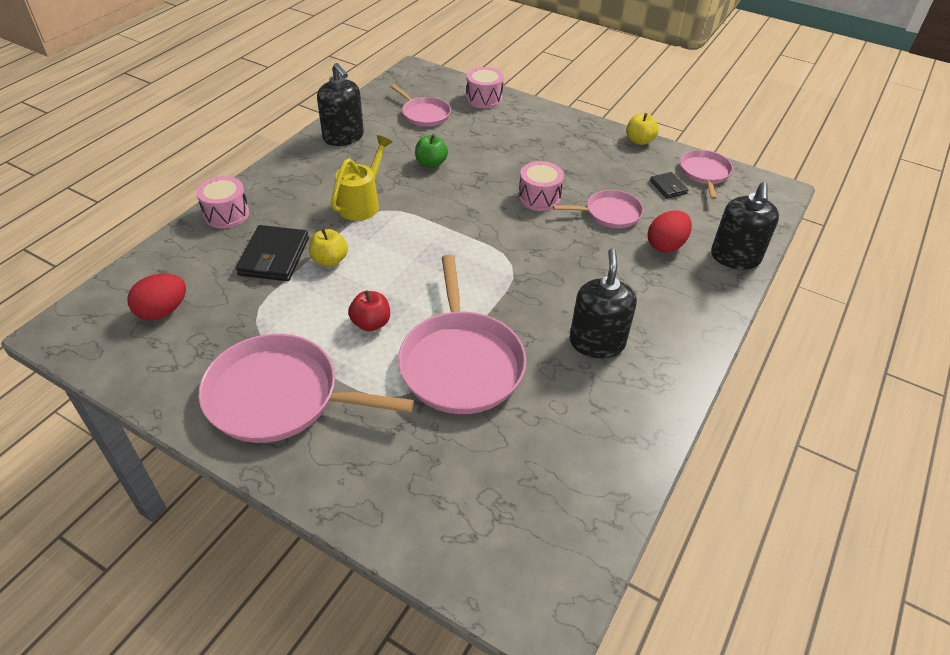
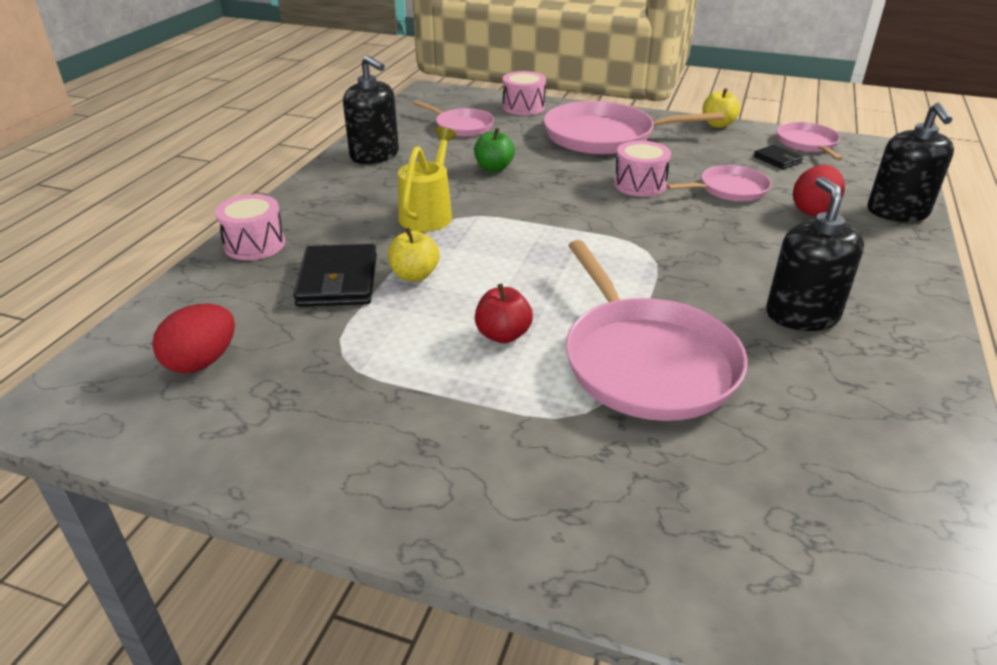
camera: 10 degrees left, 10 degrees down
pink pan [199,334,414,443] -> pink pan moved to [543,101,724,155]

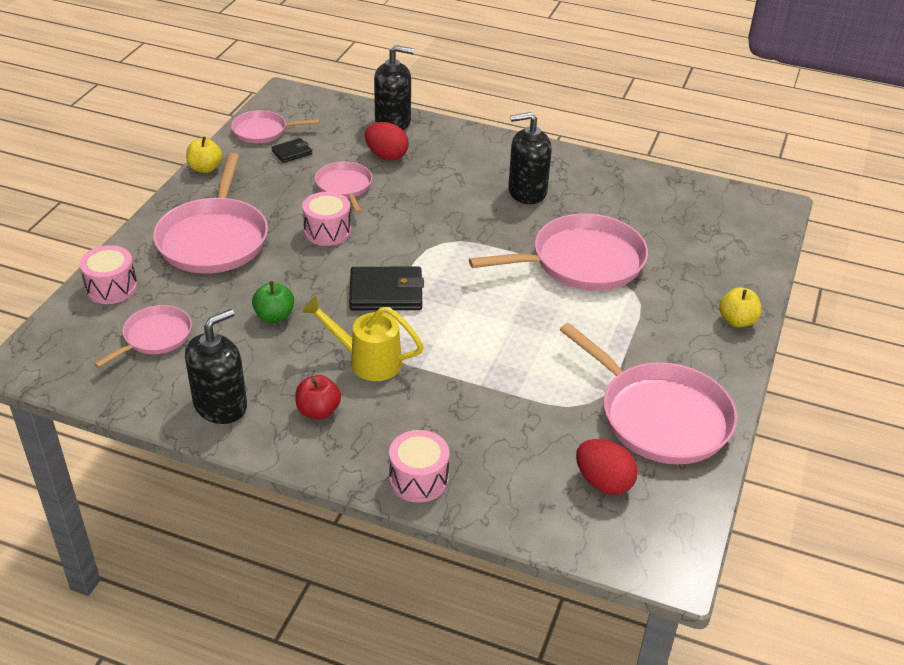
camera: 90 degrees left, 5 degrees up
black wallet [293,244,377,307] -> black wallet moved to [349,267,424,310]
yellow apple [388,228,440,281] -> yellow apple moved to [719,287,762,327]
red apple [475,284,533,343] -> red apple moved to [295,375,341,419]
none -> pink pan [560,323,737,464]

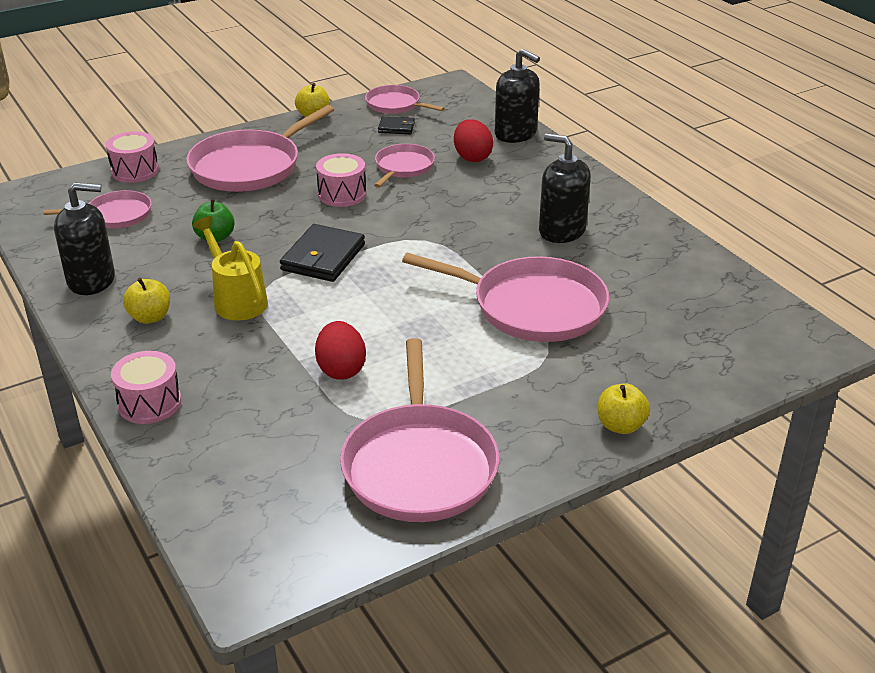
camera: 40 degrees right, 5 degrees down
red apple [295,375,341,419] -> yellow apple [123,278,170,324]
black wallet [349,267,424,310] -> black wallet turned 75 degrees clockwise [280,224,365,282]
red egg [576,439,638,495] -> red egg moved to [315,321,366,380]

